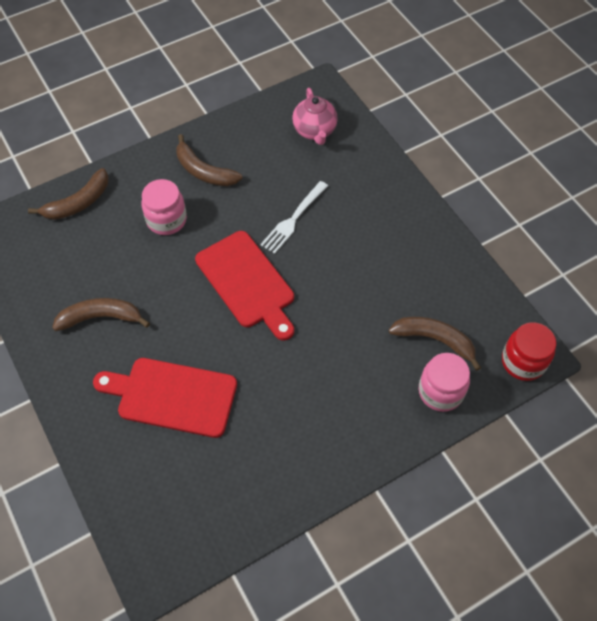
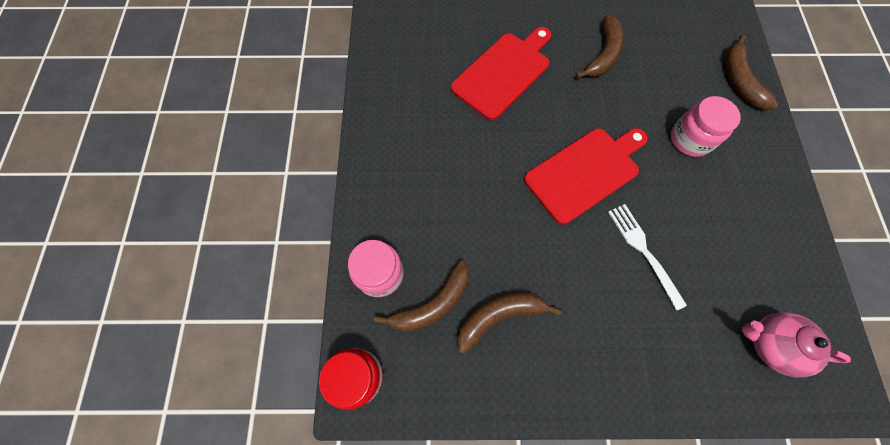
camera: 120 degrees right, 10 degrees up
brown banana [176,134,242,186] -> brown banana moved to [457,293,562,354]
red cutting board [195,231,294,340] -> red cutting board turned 150 degrees clockwise [524,128,648,225]

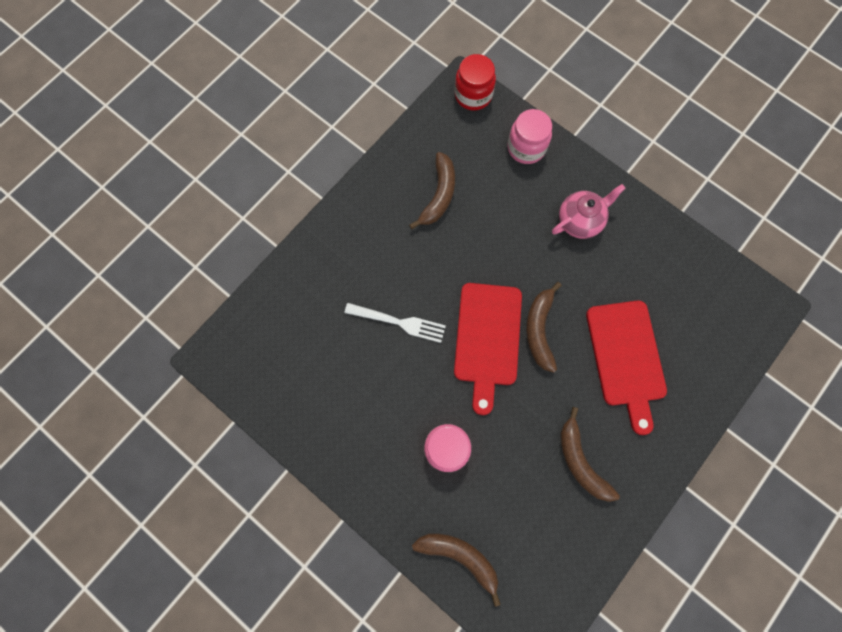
camera: 130 degrees right, 5 degrees up
brown banana [374,260,469,332] -> brown banana moved to [526,282,562,373]
pink teapot [742,312,851,377] -> pink teapot moved to [552,184,626,239]

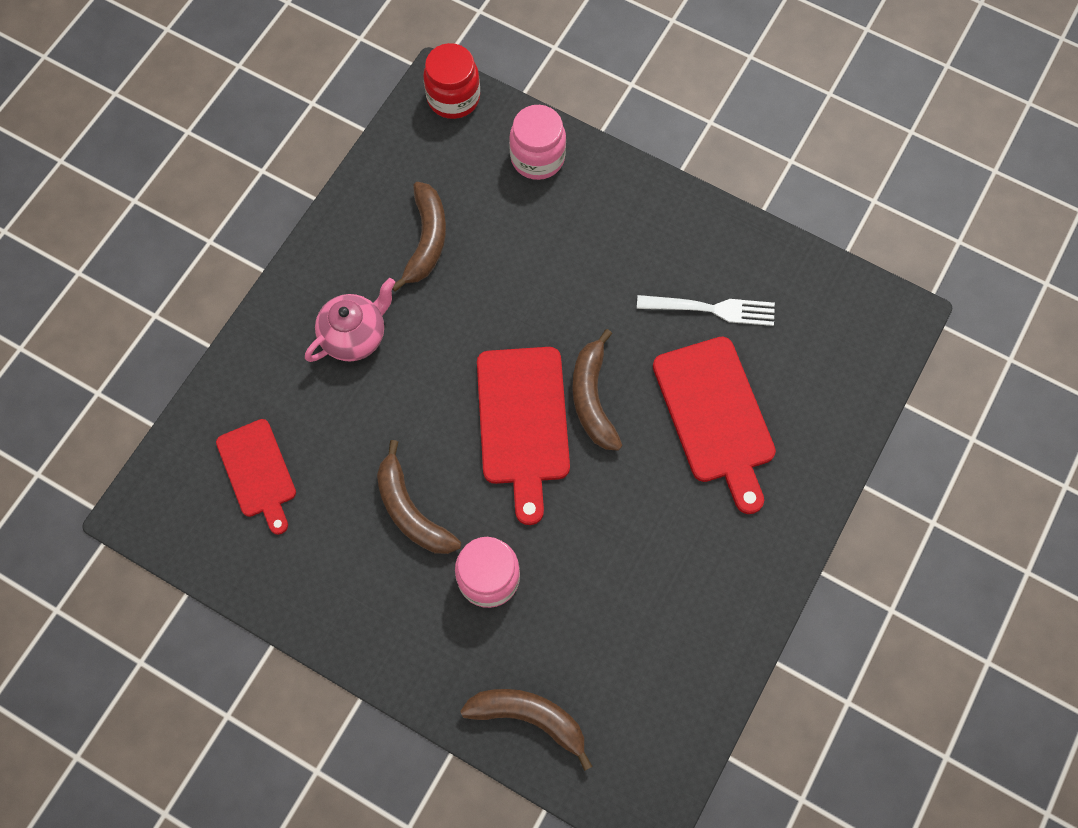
camera: 10 degrees left, 5 degrees down
white fork [345,303,446,343] -> white fork moved to [637,295,775,326]
pink teapot [552,184,626,239] -> pink teapot moved to [305,278,395,362]
brown banana [560,407,620,502] -> brown banana moved to [377,440,461,554]
none -> red cutting board [216,419,296,535]

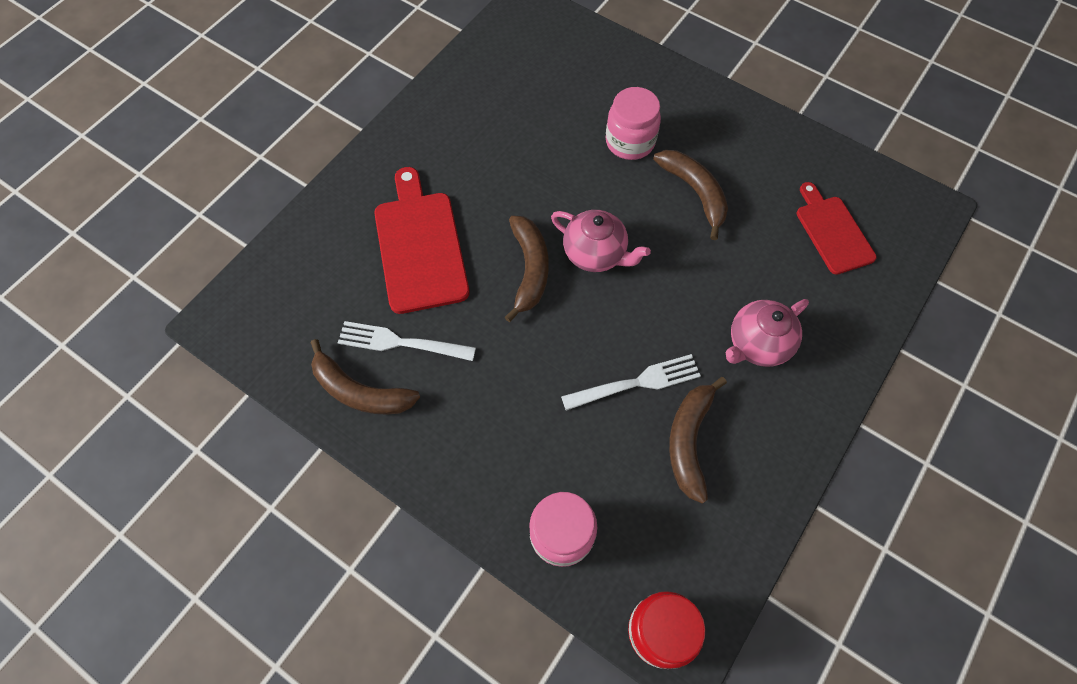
camera: 175 degrees left, 5 degrees down
brown banana [460,689,593,771] -> brown banana moved to [311,339,420,415]
red cutting board [477,347,570,525] -> pink teapot [551,210,651,272]
none -> white fork [561,354,701,411]

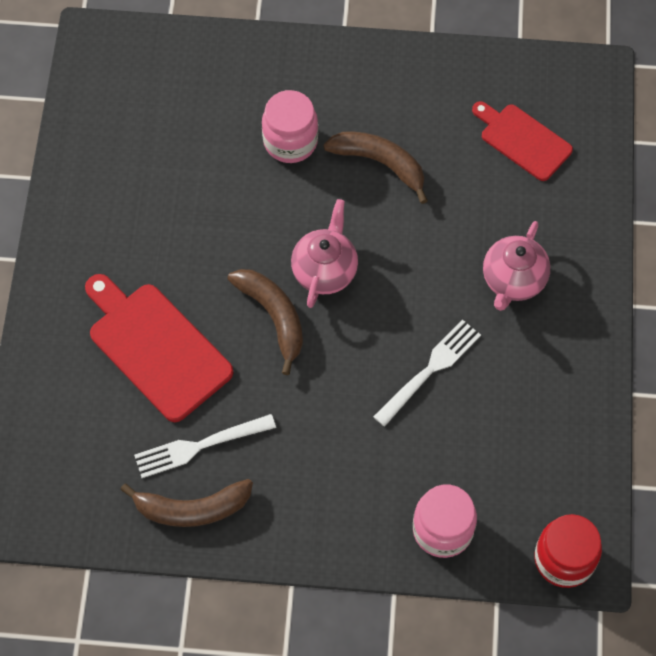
camera: 30 degrees left, 0 degrees up
pink teapot [551,210,651,272] -> pink teapot turned 75 degrees counterclockwise [291,199,358,308]
brown banana [669,377,727,504] -> none

